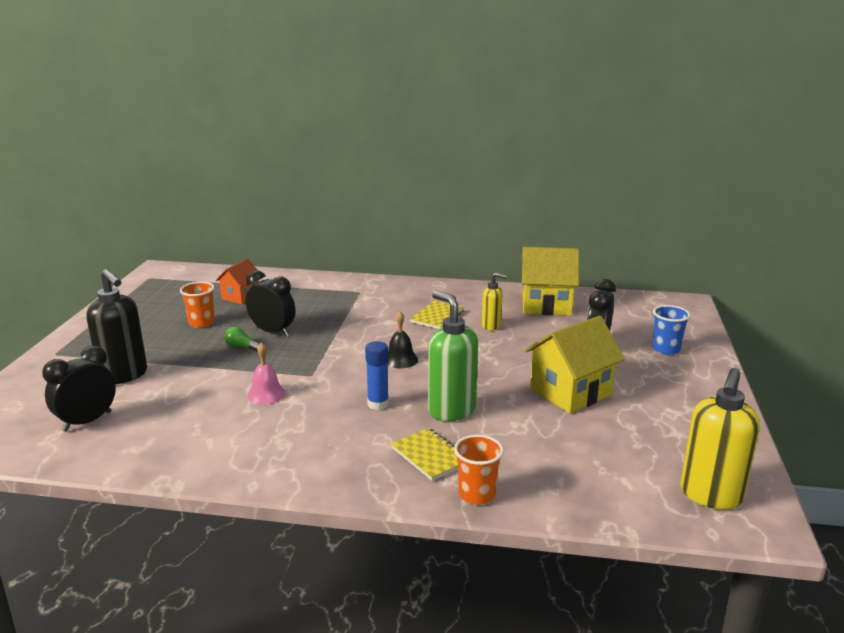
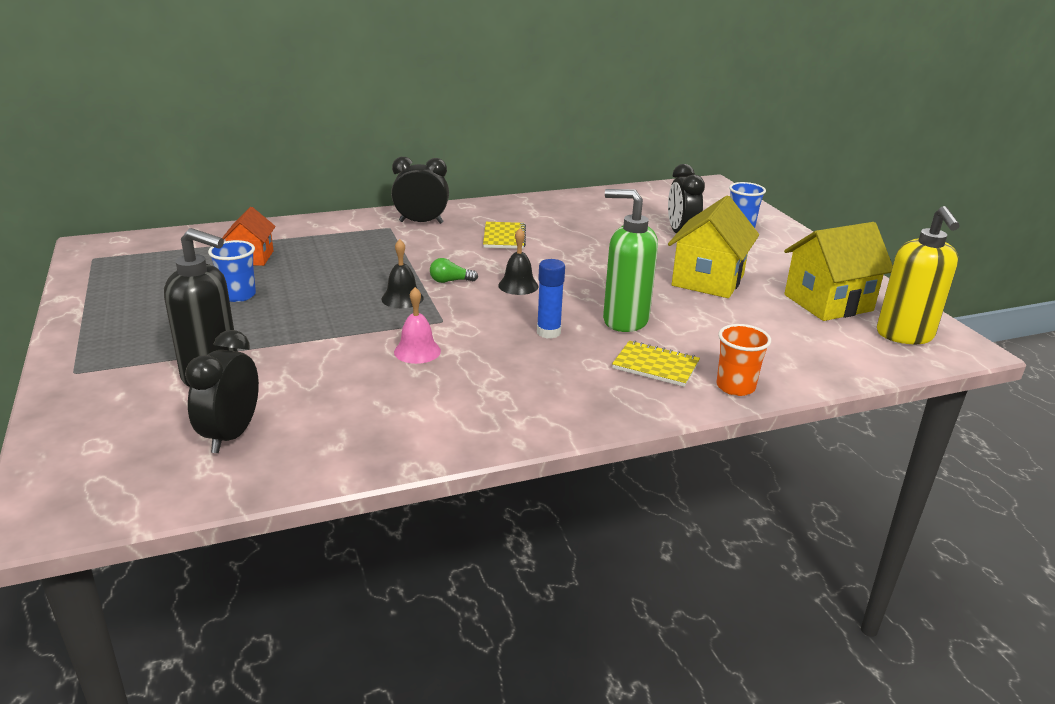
camera: 30 degrees left, 5 degrees up
orange cup [180,282,215,328] -> blue cup [208,240,256,302]
green light bulb [224,327,260,352] -> green light bulb moved to [430,258,478,283]
black clock [246,270,295,336] -> black clock moved to [391,157,449,224]
yellow soap dispenser [482,272,508,330] -> none
yellow house [521,247,579,316] -> yellow house moved to [784,222,893,321]
none -> black bell [382,239,424,308]

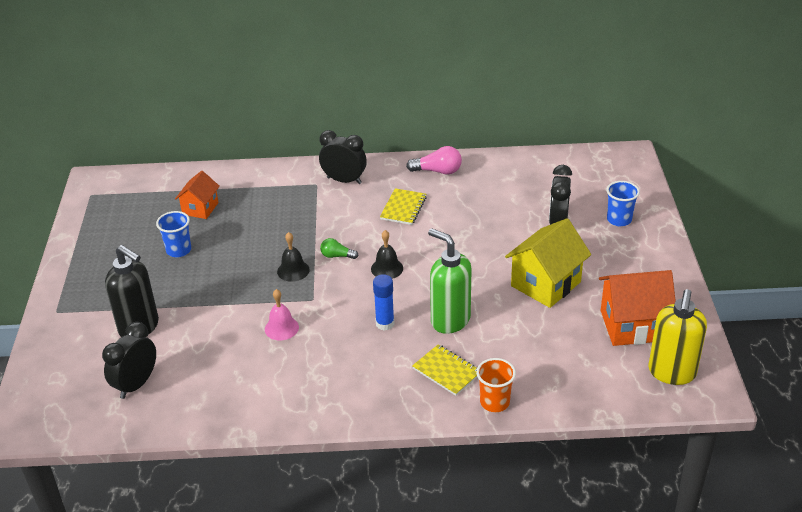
camera: 20 degrees right, 10 degrees up
yellow house [784,222,893,321] -> orange house [599,270,676,346]
none -> pink light bulb [406,146,462,175]

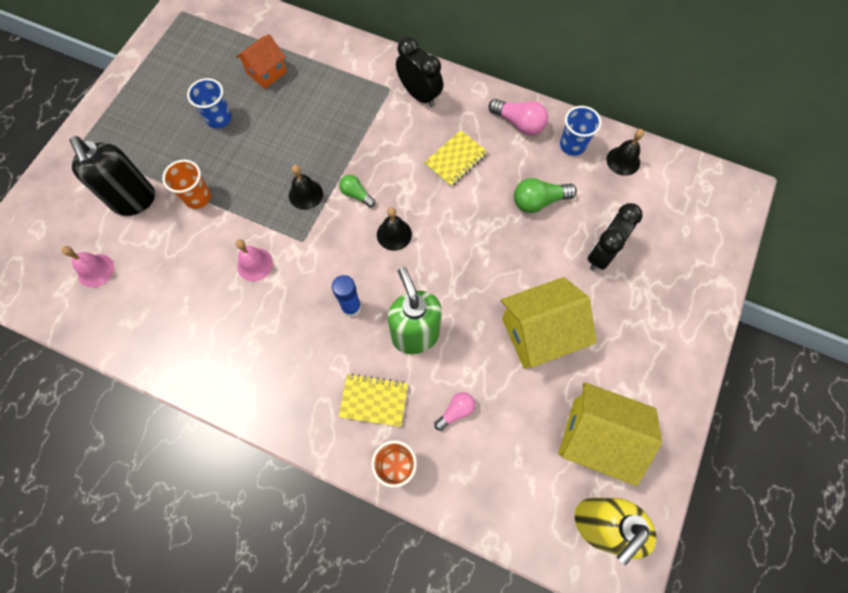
camera: 25 degrees right, 30 degrees up
black clock [102,322,156,399] -> pink bell [61,246,114,288]
yellow notebook [412,344,477,396] -> yellow notebook turned 60 degrees counterclockwise [339,373,408,427]
orange house [599,270,676,346] -> yellow house [558,382,662,486]
blue cup [606,181,640,226] -> blue cup moved to [560,106,601,156]
none -> orange cup [162,160,211,209]
none -> pink light bulb [434,392,475,431]
none -> green light bulb [514,178,577,213]
none -> black bell [607,129,644,176]

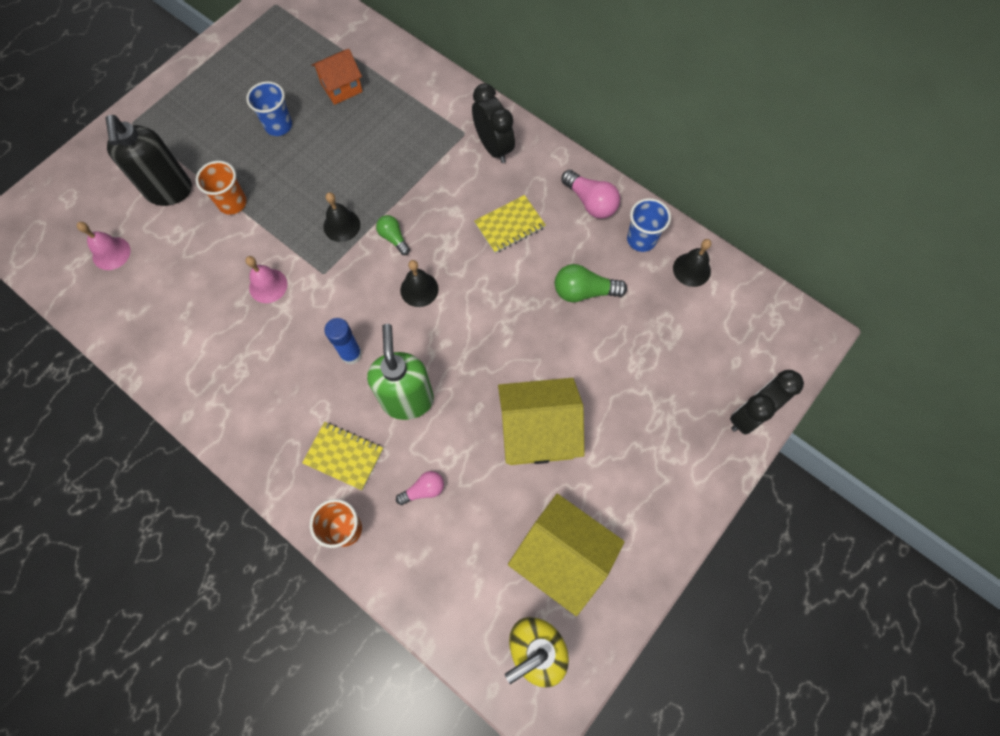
camera: 15 degrees right, 0 degrees up
black clock [587,203,642,271] -> black clock moved to [730,370,804,435]

